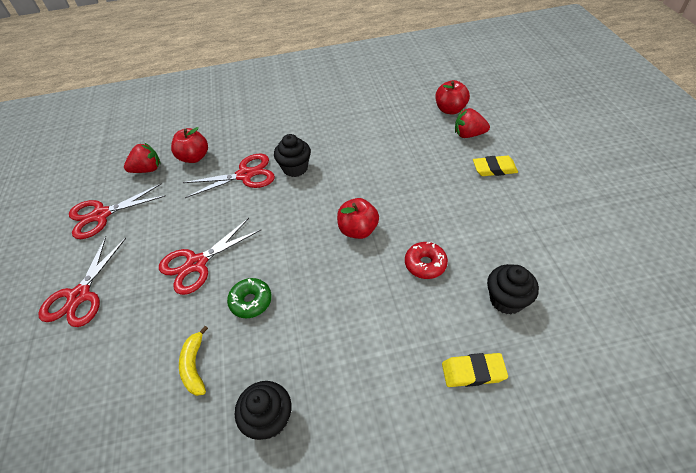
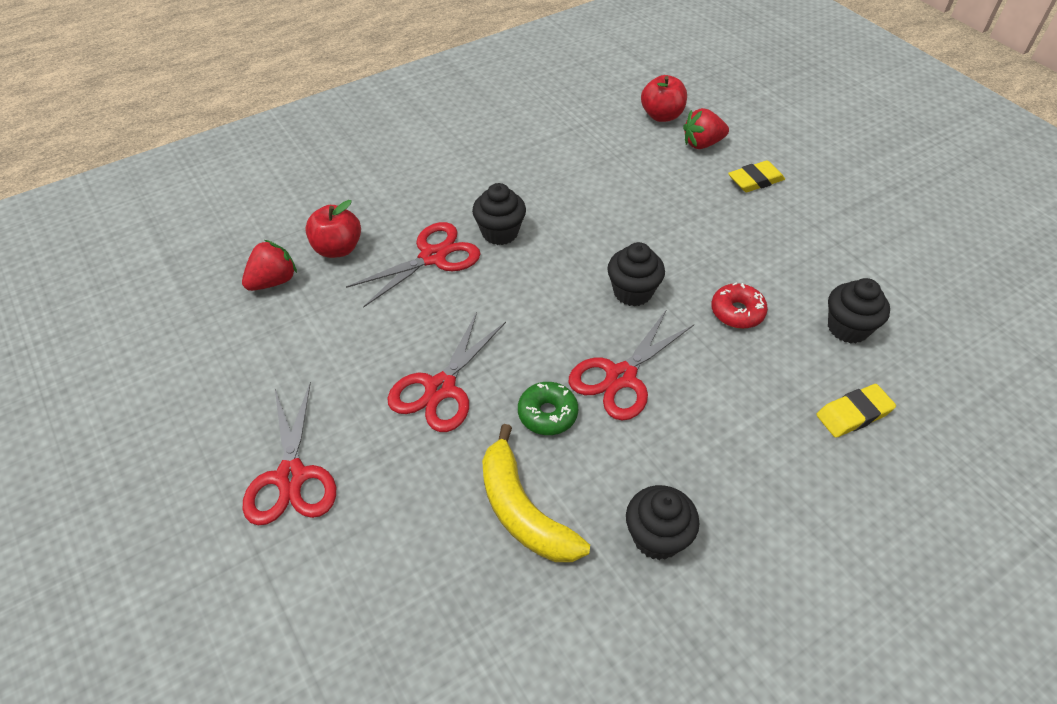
camera: 25 degrees left, 0 degrees up
red scissors [69,183,166,239] -> red scissors moved to [569,309,694,421]
yellow banana [179,326,208,396] -> yellow banana [482,424,590,562], size x1.65
red apple [337,198,379,239] -> black cupcake [607,242,665,307]

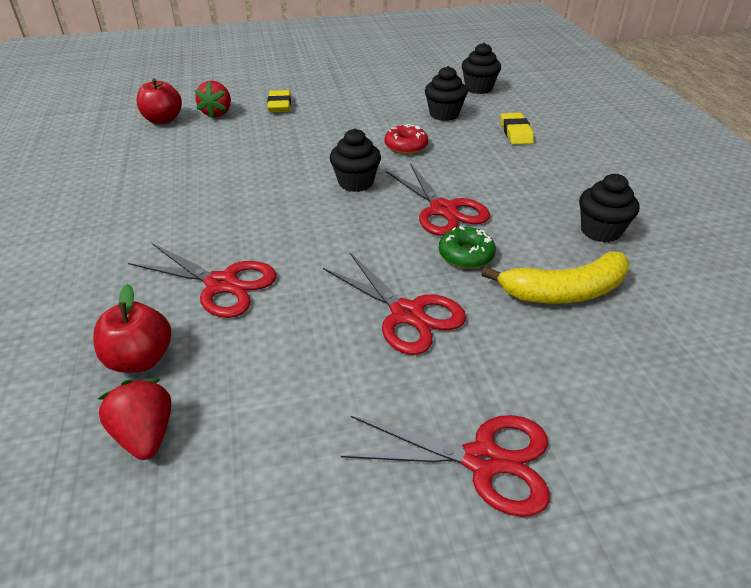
camera: 70 degrees left, 10 degrees down
red scissors [346,222,481,308] -> red scissors turned 135 degrees clockwise [128,243,277,318]
black cupcake [472,183,526,245] -> black cupcake moved to [462,42,501,94]

